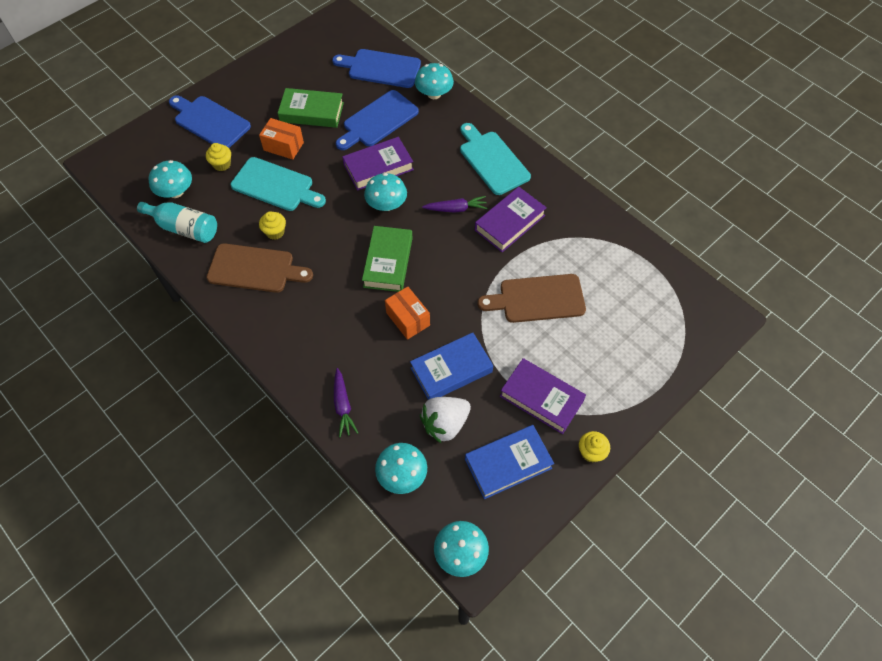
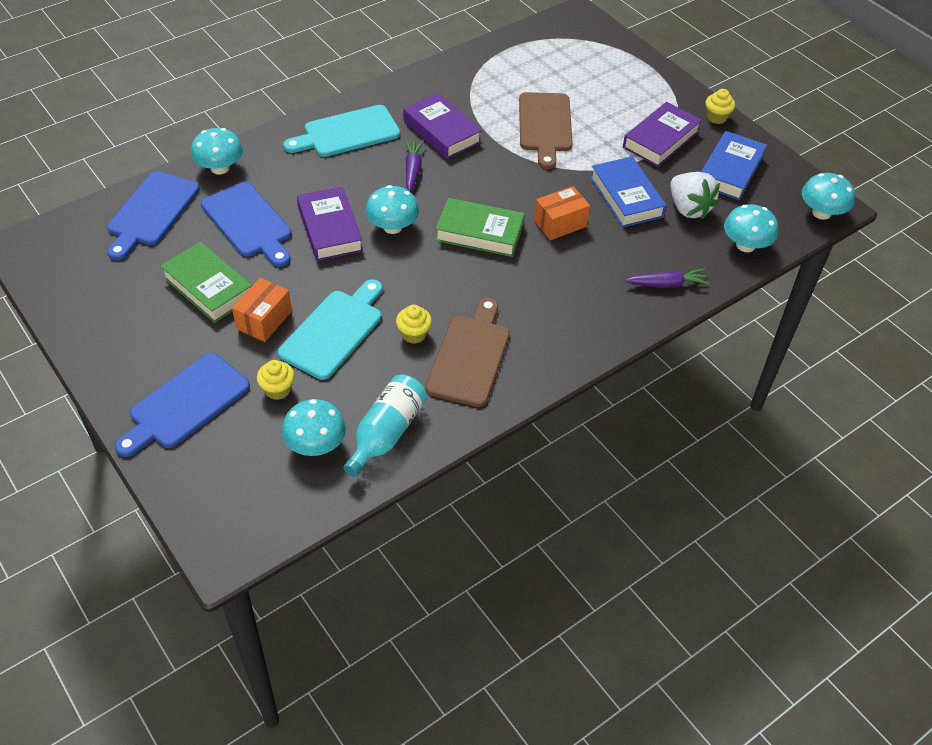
camera: 85 degrees left, 10 degrees down
green book [278,88,344,128] -> green book turned 60 degrees counterclockwise [160,242,252,323]
blue book [465,425,554,499] -> blue book turned 45 degrees clockwise [701,131,767,200]

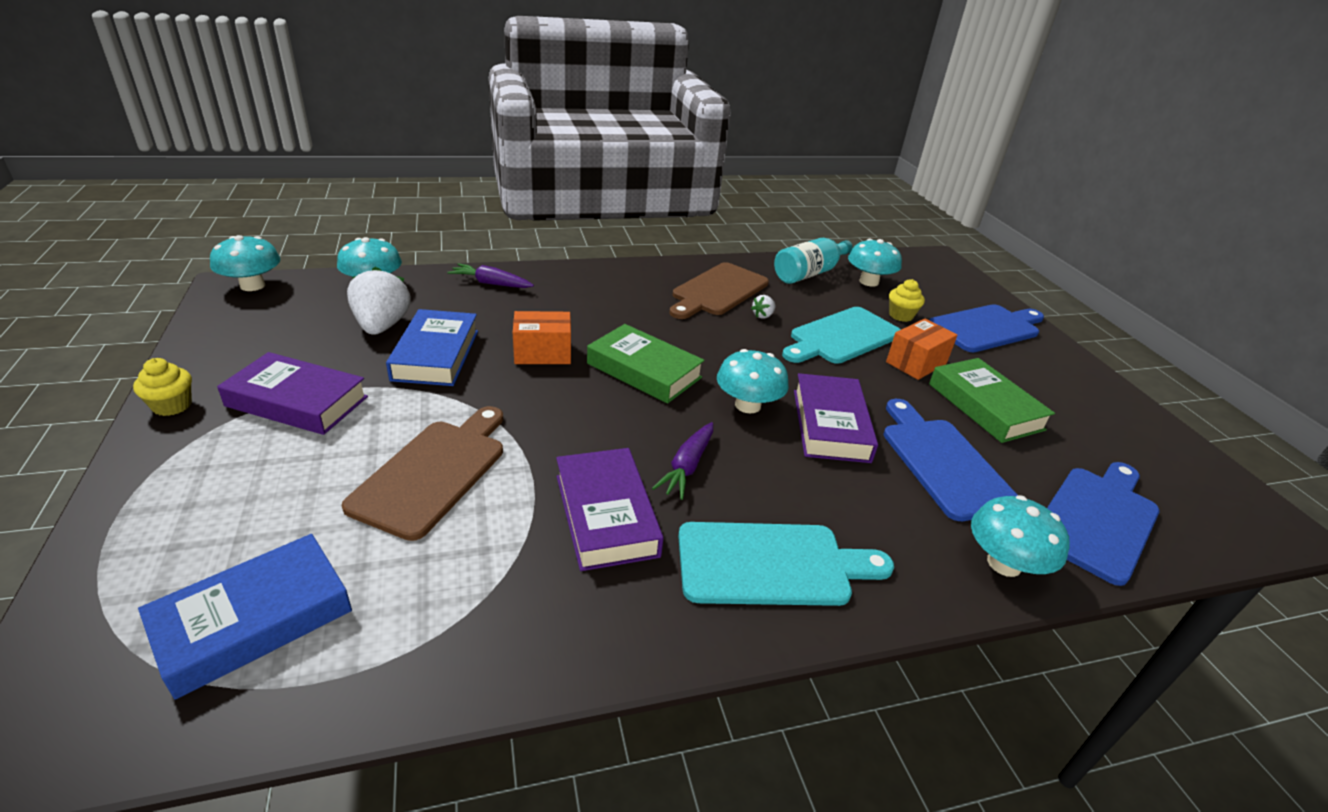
camera: 160 degrees left, 15 degrees down
yellow cupcake [396,305,432,344] -> white strawberry [751,295,776,319]
purple book [623,102,702,167] -> purple book turned 45 degrees clockwise [217,352,368,435]
blue book [701,131,767,200] -> blue book moved to [138,534,352,700]

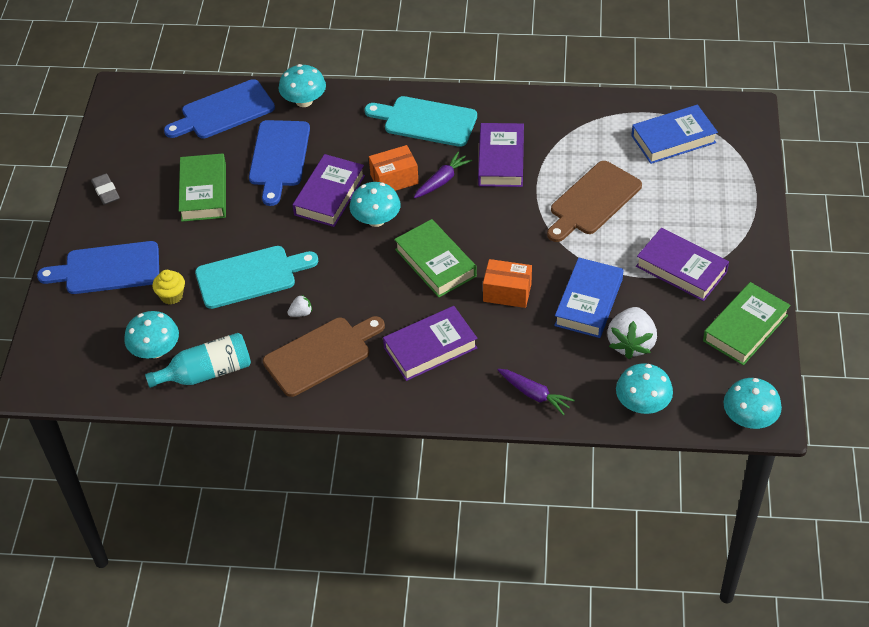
camera: 155 degrees left, 15 degrees up
yellow cupcake [133,358,192,416] -> none
orange box [886,319,958,380] -> orange box moved to [369,145,419,191]
none -> grey eraser [91,174,120,205]
none -> purple book [383,306,477,381]
none -> green book [703,282,791,365]

